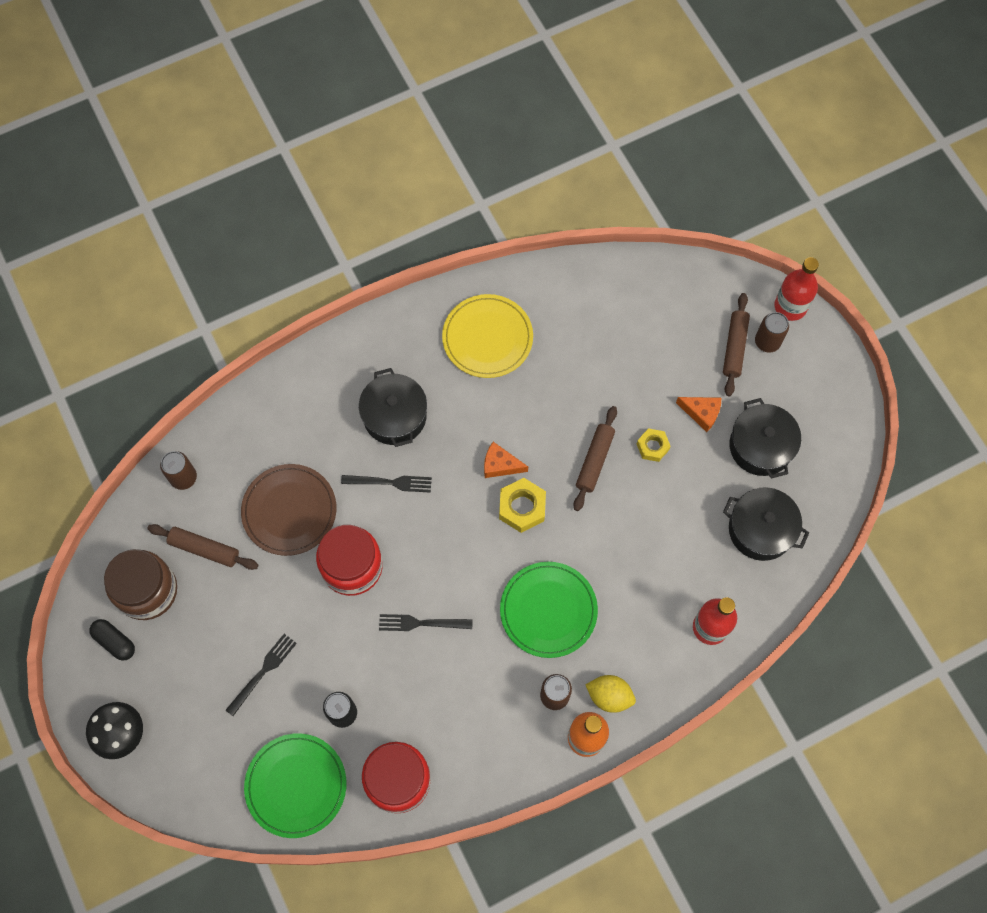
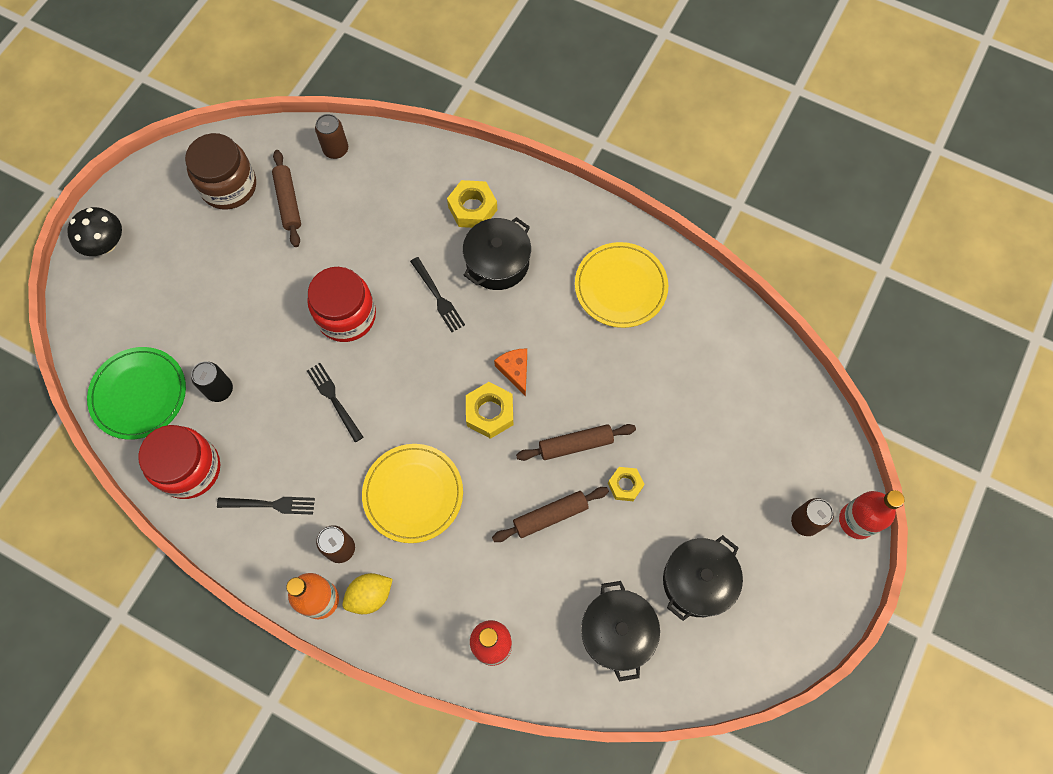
camera: 55 degrees right, 0 degrees up
black capsule [89,619,135,661] -> none
black fork [226,634,297,716] -> black fork moved to [217,497,315,515]
brown plate [241,464,336,556] -> none
green plate [500,562,598,658] -> yellow plate [362,444,463,543]
yellow lemon [585,675,636,713] -> yellow lemon turned 75 degrees clockwise [342,573,393,614]
orange cheese [676,397,721,432] -> none
brown rolling pin [723,293,750,396] -> brown rolling pin moved to [492,487,609,542]
none -> yellow nut [447,180,497,228]

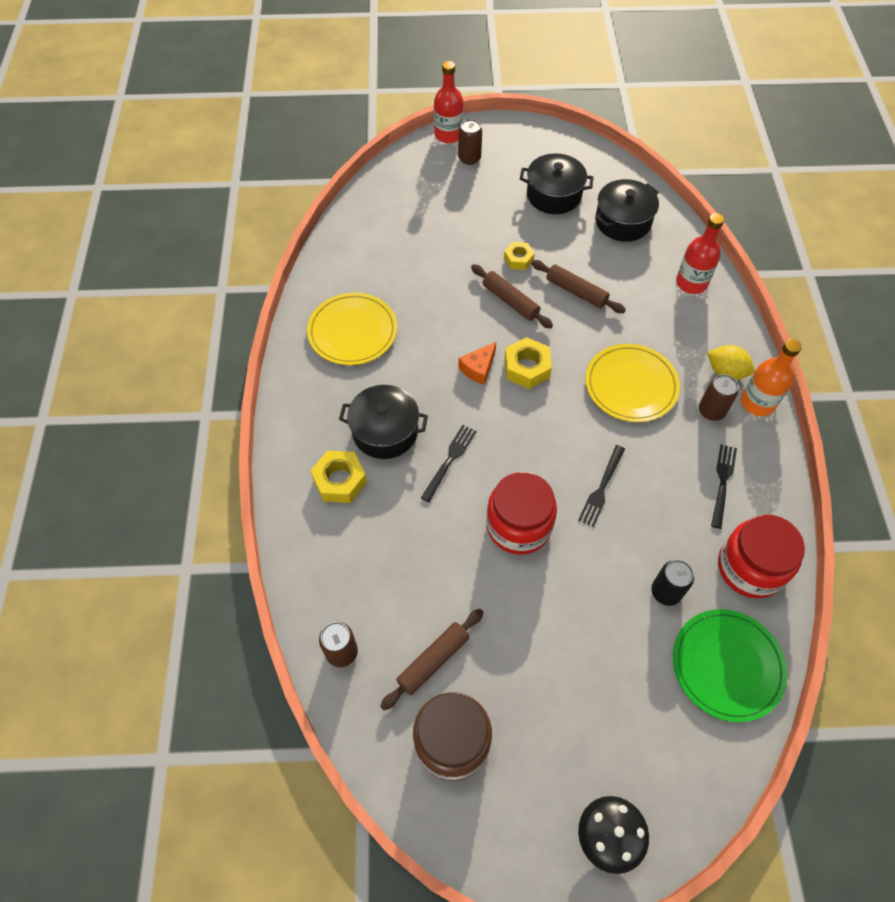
camera: 120 degrees left, 10 degrees down
black fork [217,497,315,515] -> black fork turned 45 degrees clockwise [711,444,737,529]

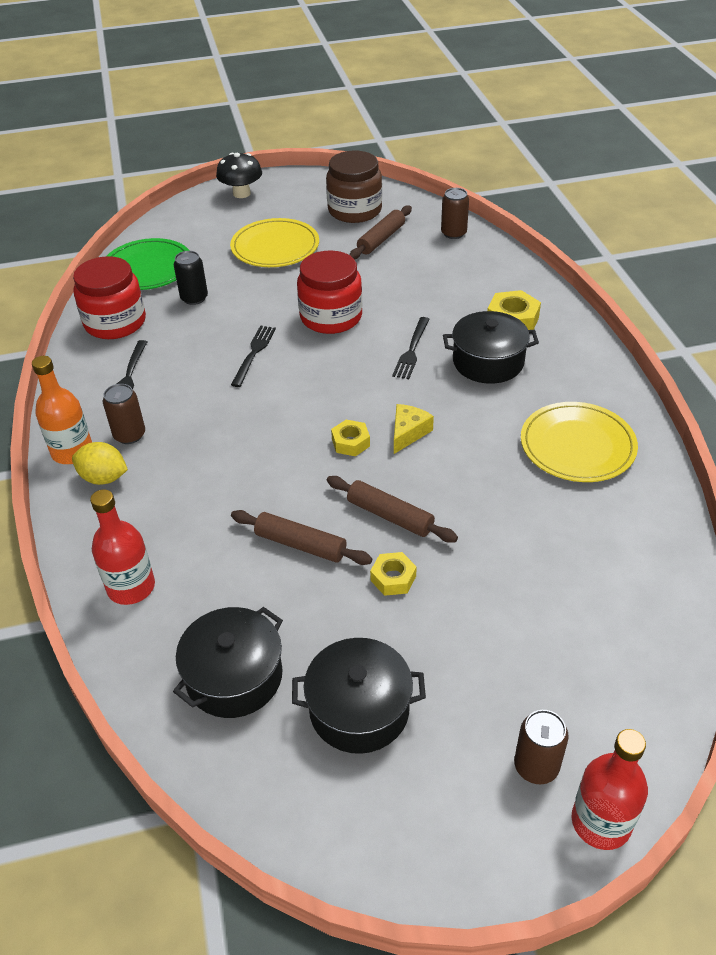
camera: 170 degrees right, 15 degrees down
orange cheese [458,342,496,385] -> yellow cheese [394,404,434,454]
yellow nut [505,337,552,389] -> yellow nut [331,420,370,456], size x0.65
yellow plate [585,344,680,422] -> yellow plate moved to [230,218,319,267]

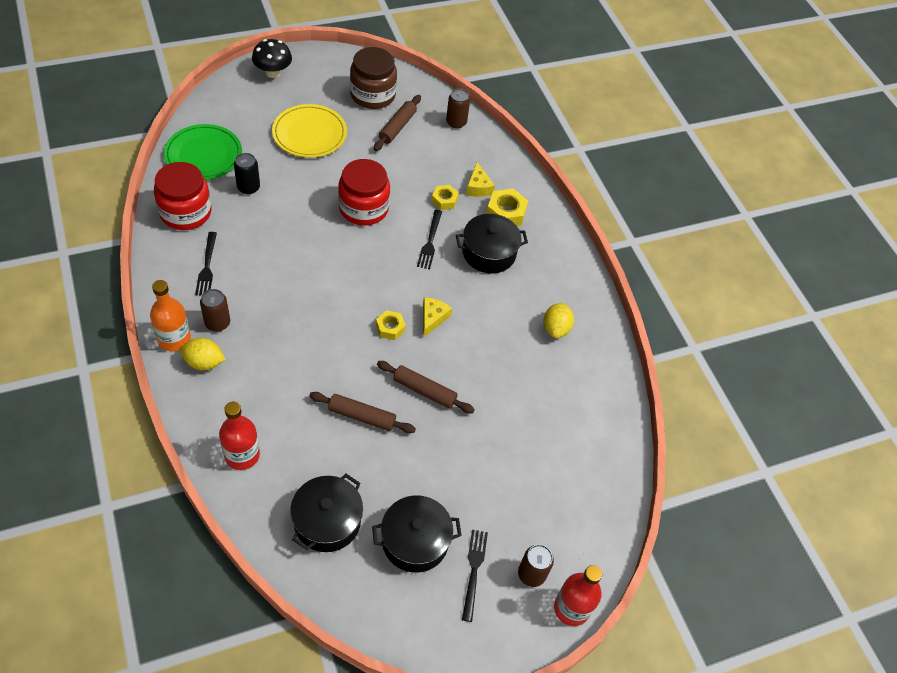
camera: 15 degrees left, 10 degrees up
black fork [231,326,276,387] -> black fork moved to [462,530,488,622]
yellow nut [370,552,417,596] -> yellow nut moved to [431,185,459,210]
yellow plate [521,402,638,482] -> yellow lemon [543,303,574,338]
none -> yellow cheese [466,162,495,197]

